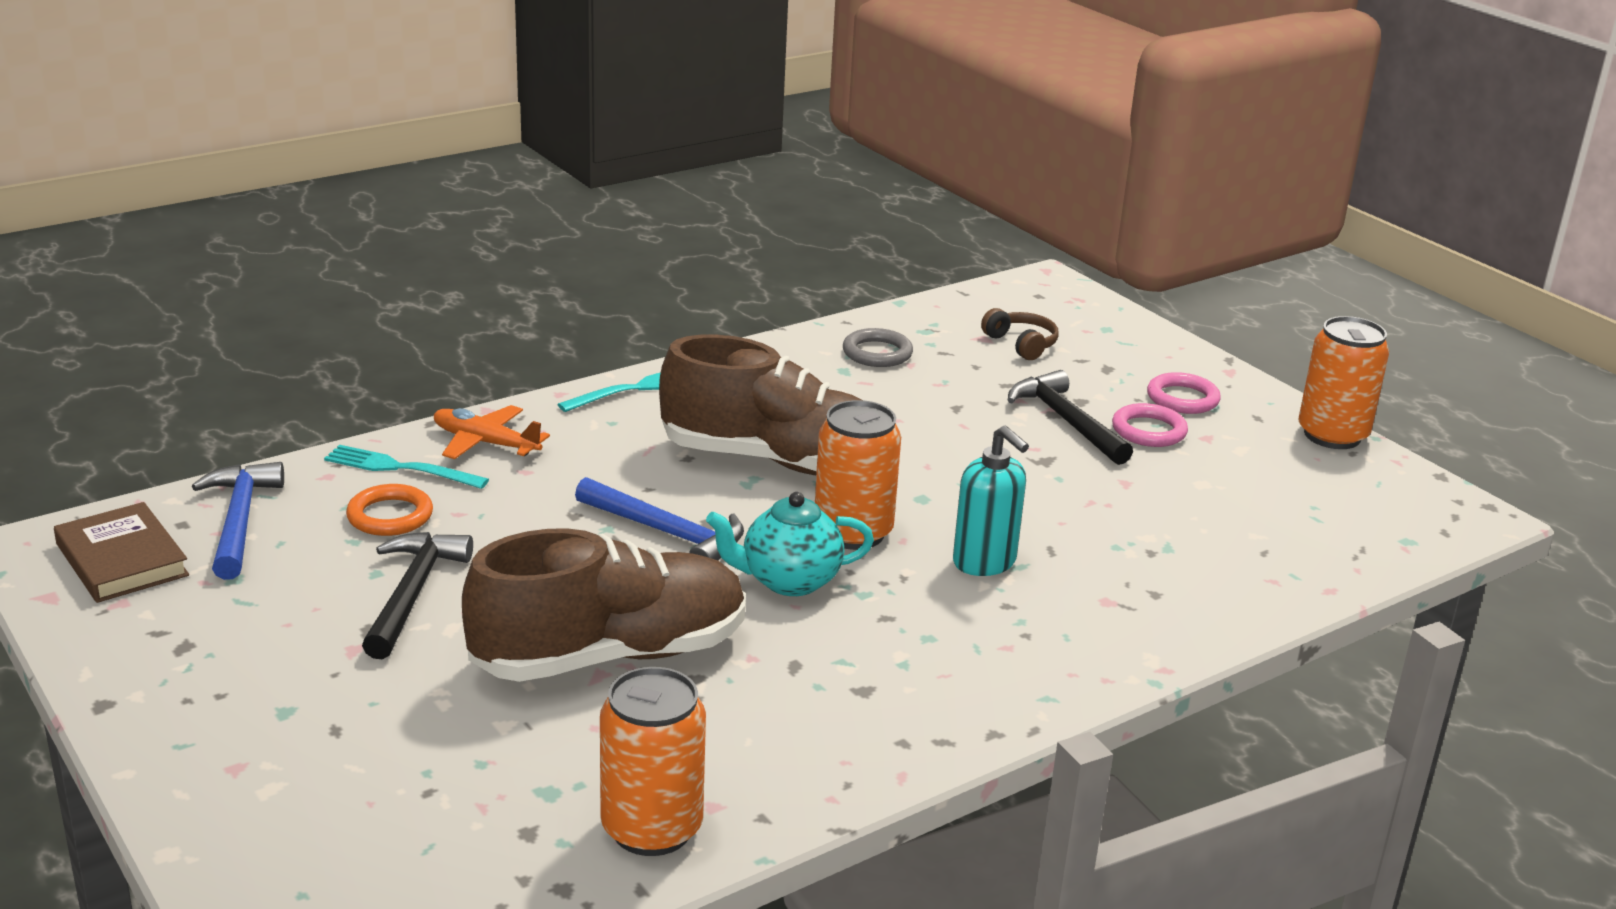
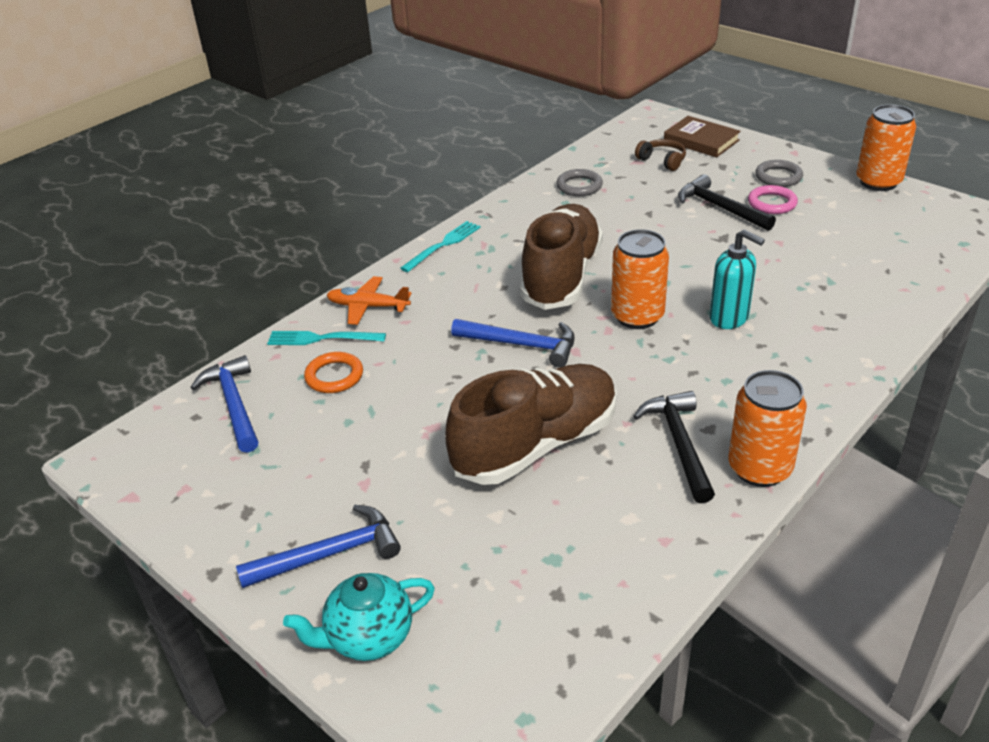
camera: 10 degrees left, 10 degrees up
brown book [54,502,189,603] -> brown book moved to [664,116,741,157]
black hammer [362,532,473,659] -> black hammer moved to [633,391,715,503]
orange can [600,667,706,856] -> orange can moved to [728,370,807,487]
brown shoe [659,335,864,475] -> brown shoe turned 75 degrees counterclockwise [520,204,603,310]
turquoise teapot [706,492,874,596] -> turquoise teapot moved to [283,573,435,661]
pink ring [1147,372,1221,414] -> grey ring [755,160,803,187]
none -> blue hammer [236,505,401,588]

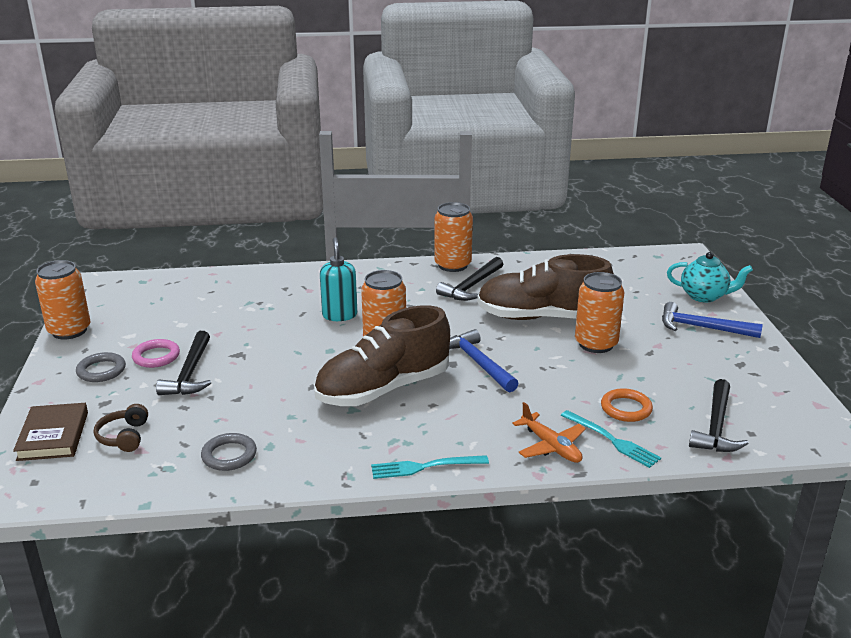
camera: 140 degrees left, 10 degrees down
blue hammer [190,355,258,453] -> black hammer [689,379,749,452]
none -> orange can [575,272,625,353]

